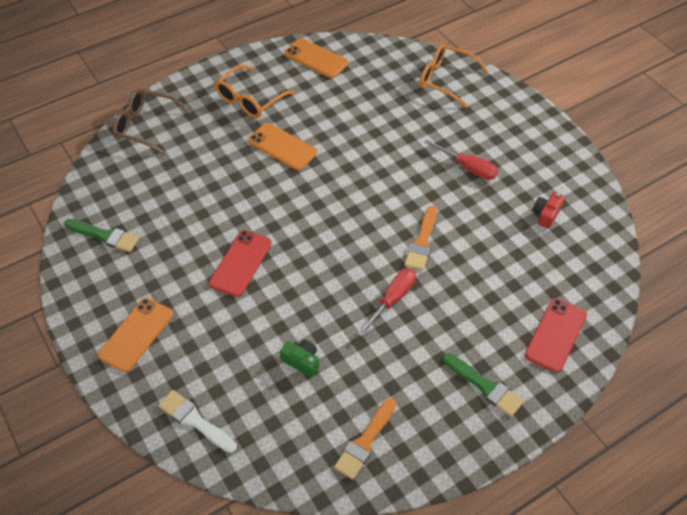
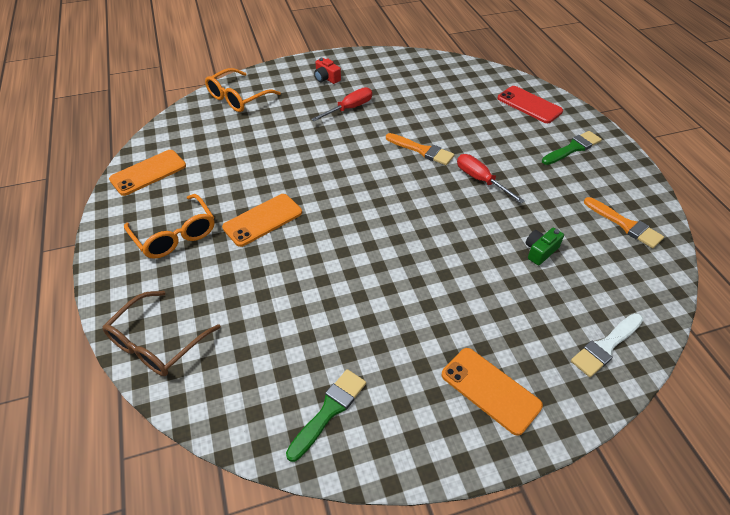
camera: 75 degrees left, 5 degrees down
red phone [209,230,272,297] -> none
red camera [533,192,565,229] -> red camera moved to [314,58,341,84]

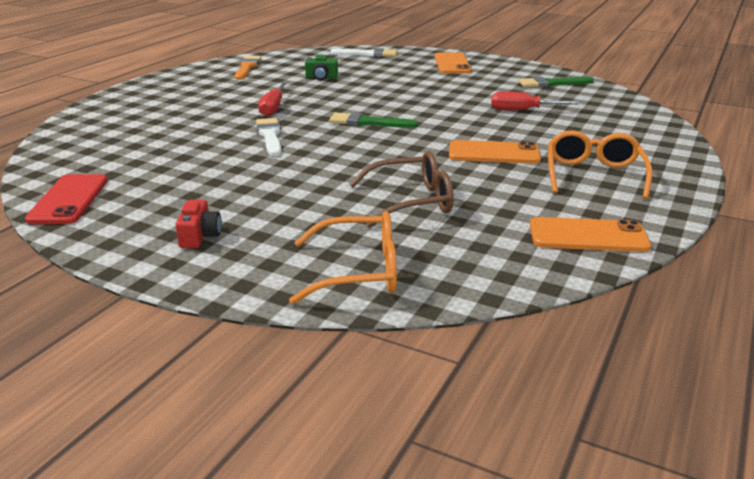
camera: 135 degrees left, 20 degrees down
brown glasses [102,291,221,376] -> brown glasses moved to [350,151,454,228]
red screwdriver [311,87,372,121] -> red screwdriver moved to [491,91,584,110]
orange brush [386,133,454,165] -> white brush [256,118,282,156]
red phone [497,86,563,123] -> red phone moved to [25,174,108,224]
green brush [542,131,602,165] -> green brush moved to [329,112,418,128]

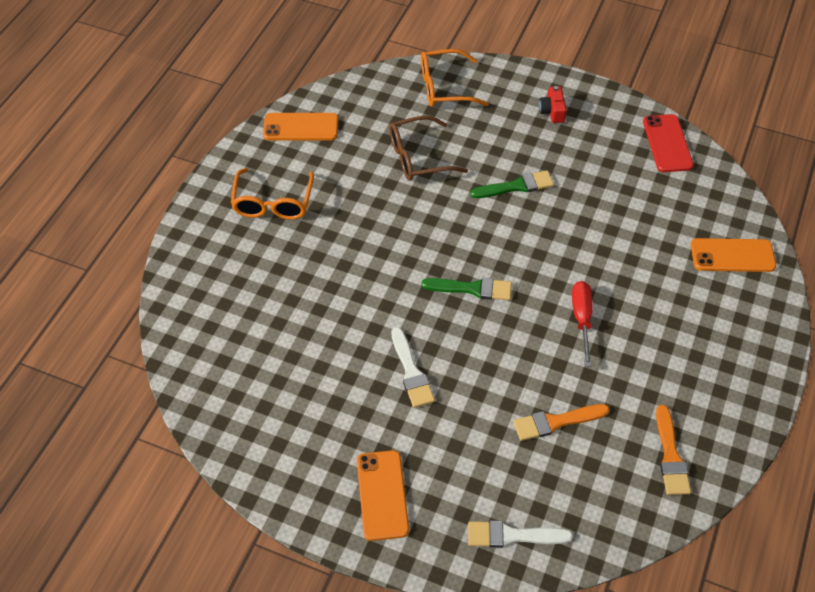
camera: 175 degrees right, 25 degrees up
white brush [256,118,282,156] -> white brush moved to [391,327,435,408]
green camera [305,55,338,80] -> orange brush [513,404,610,441]
orange phone [449,140,541,164] -> orange phone moved to [691,238,776,272]
red screwdriver [491,91,584,110] -> none
green brush [518,77,594,87] -> green brush moved to [470,170,554,198]

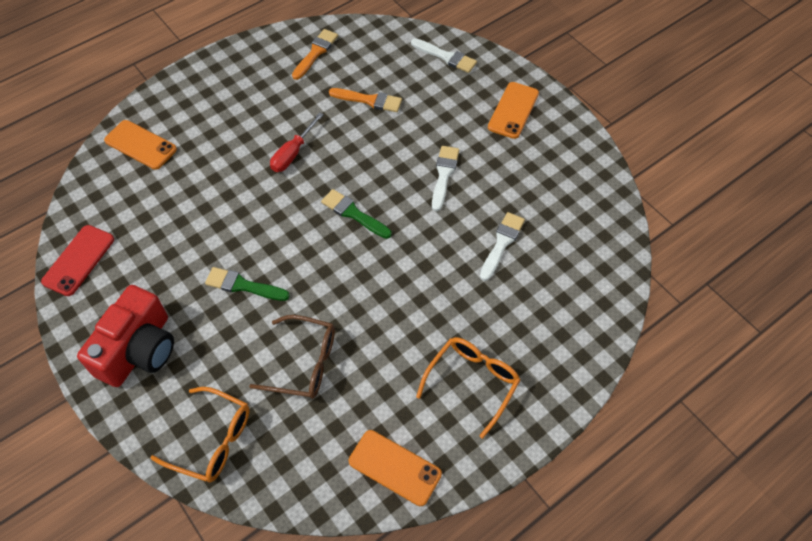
camera: 150 degrees left, 5 degrees up
red camera [539,86,567,123] -> red camera [77,285,174,387], size x2.32
none -> white brush [480,212,525,281]

